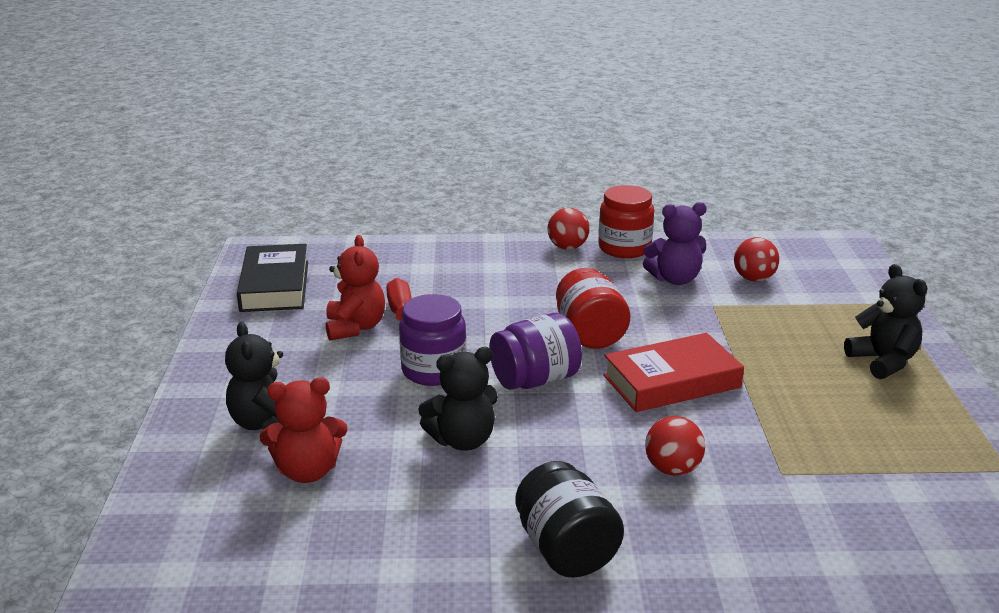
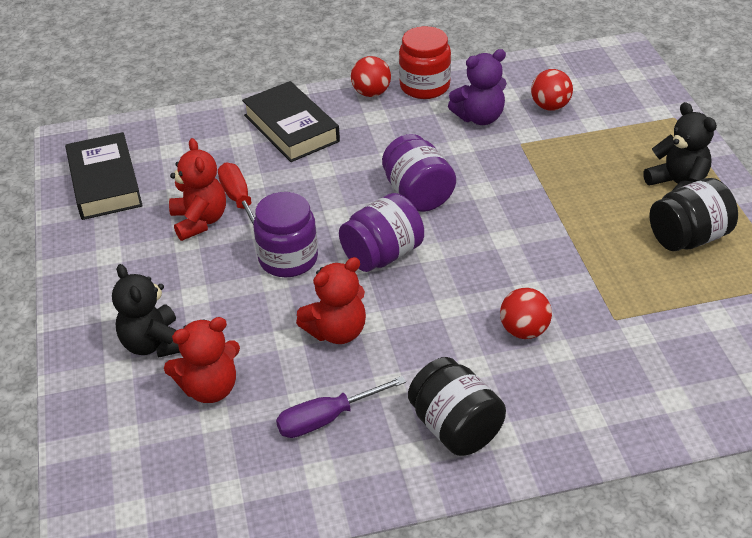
camera: 10 degrees left, 15 degrees up
black teddy bear [418,347,498,451] -> red teddy bear [296,257,366,344]
red jar [556,268,630,349] -> purple jar [382,134,456,212]
red book [603,333,744,412] -> none
none -> black book [242,81,340,162]
none -> purple screwdriver [276,376,406,438]
none -> black jar [649,178,738,251]

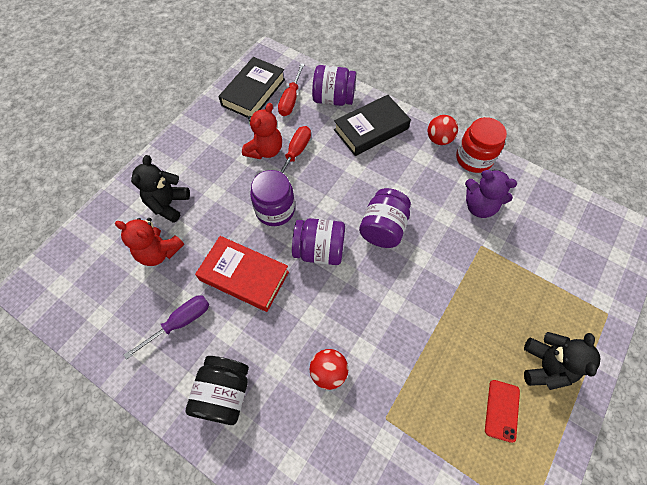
camera: 45 degrees right, 20 degrees up
black book [242,81,340,162] -> black book turned 45 degrees clockwise [334,95,411,156]
purple screwdriver [276,376,406,438] -> purple screwdriver turned 120 degrees clockwise [124,295,209,360]
red teddy bear [296,257,366,344] -> red book [195,236,289,312]
red ball [531,69,573,111] -> none
black jar [649,178,738,251] -> red phone [485,380,520,443]
none -> red screwdriver [278,63,305,116]
none -> purple jar [312,65,356,106]

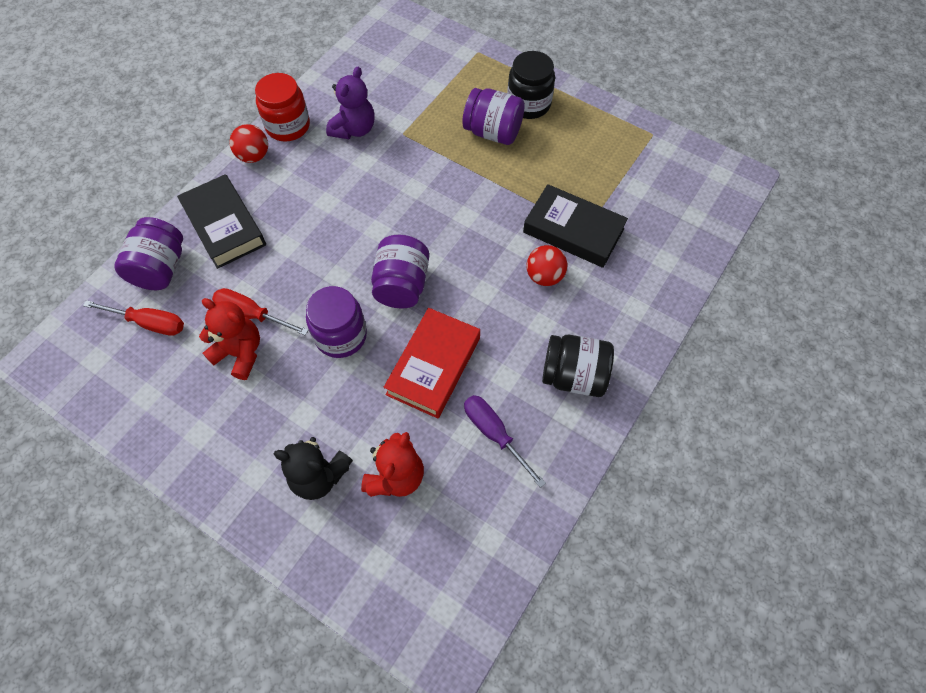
camera: 90 degrees left, 0 degrees up
black book [218,57,285,118] -> black book moved to [523,184,628,268]
purple jar [359,188,411,248] -> purple jar moved to [462,88,525,145]
red phone [485,380,520,443] -> none
black teddy bear [524,332,601,390] -> black jar [507,51,555,119]

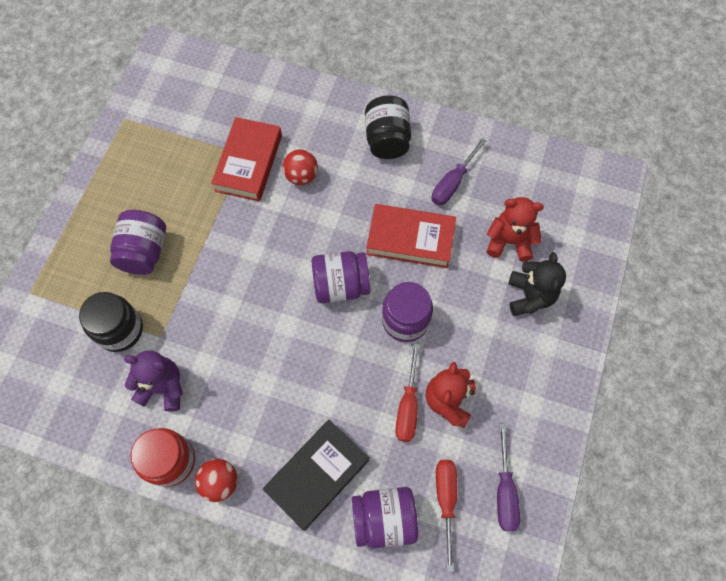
camera: 105 degrees left, 5 degrees up
black jar [507,51,555,119] -> black jar moved to [79,292,143,352]
black book [523,184,628,268] -> red book [211,117,282,202]
none -> purple screwdriver [497,424,520,531]

